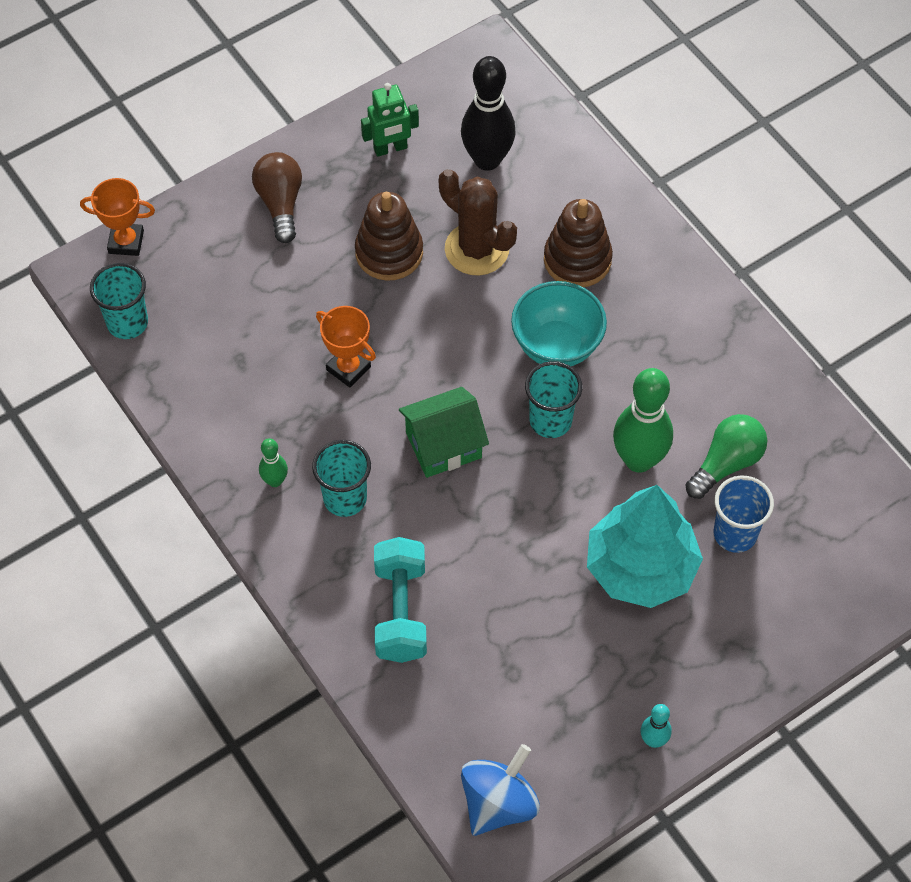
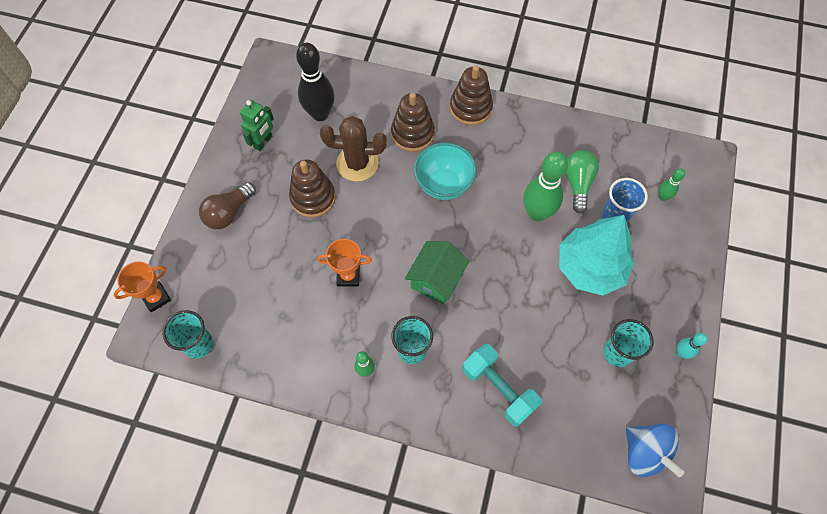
camera: 40 degrees left, 5 degrees up
brown light bulb [252,152,302,243] -> brown light bulb turned 90 degrees counterclockwise [199,182,256,229]
blue spinning top [461,744,540,836] -> blue spinning top turned 150 degrees clockwise [626,424,684,477]
turquoise cup [525,361,582,438] -> turquoise cup moved to [603,319,654,367]
none -> brown stacking toy [450,65,493,125]
none -> green bowling pin [658,168,685,201]

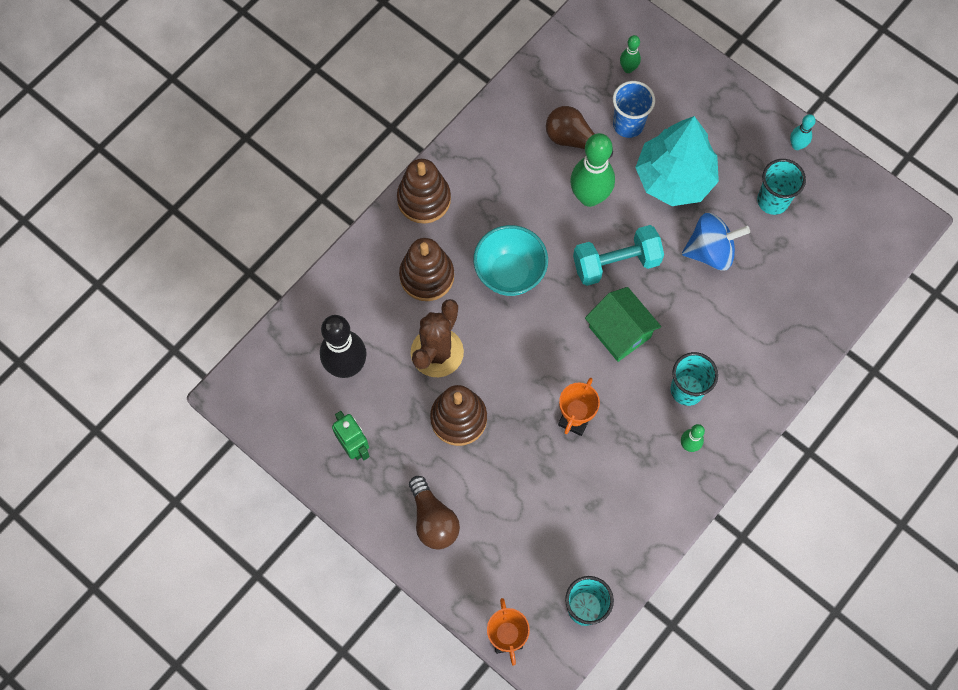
camera: 65 degrees left, 5 degrees up
turquoise dumbbell [462,344,542,427] -> turquoise dumbbell moved to [573,225,664,286]
green light bulb [565,150,599,213] -> brown light bulb [546,106,613,158]
blue spinning top [626,424,684,477] -> blue spinning top moved to [682,213,750,271]

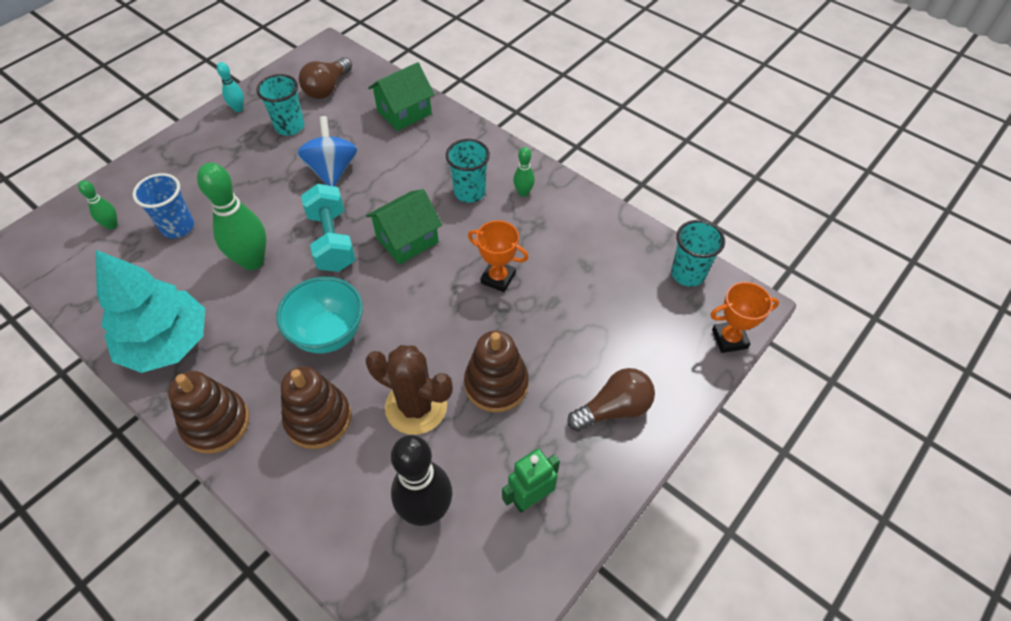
camera: 90 degrees left, 15 degrees down
brown light bulb [546,106,613,158] -> brown light bulb moved to [299,57,352,99]
turquoise tree [635,116,719,206] -> turquoise tree moved to [96,250,205,373]
none -> green house [368,62,435,131]

